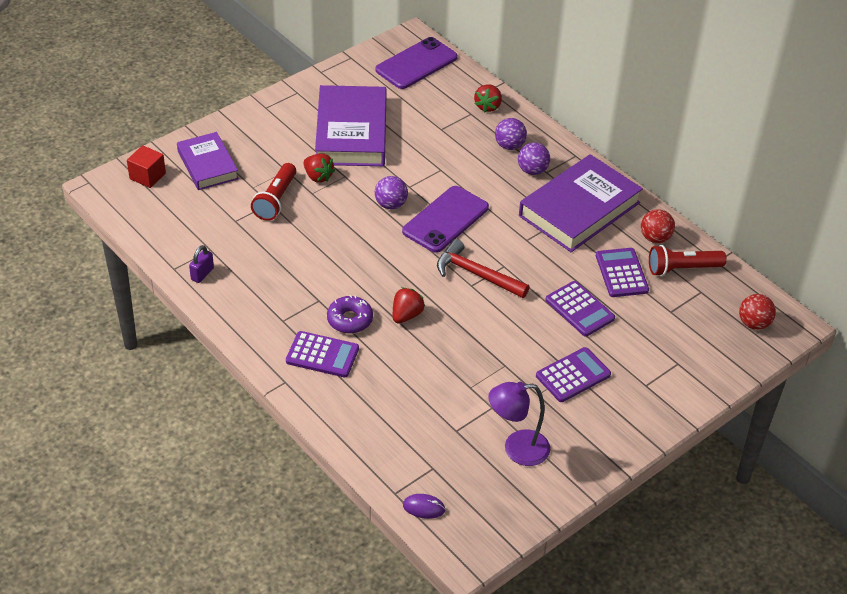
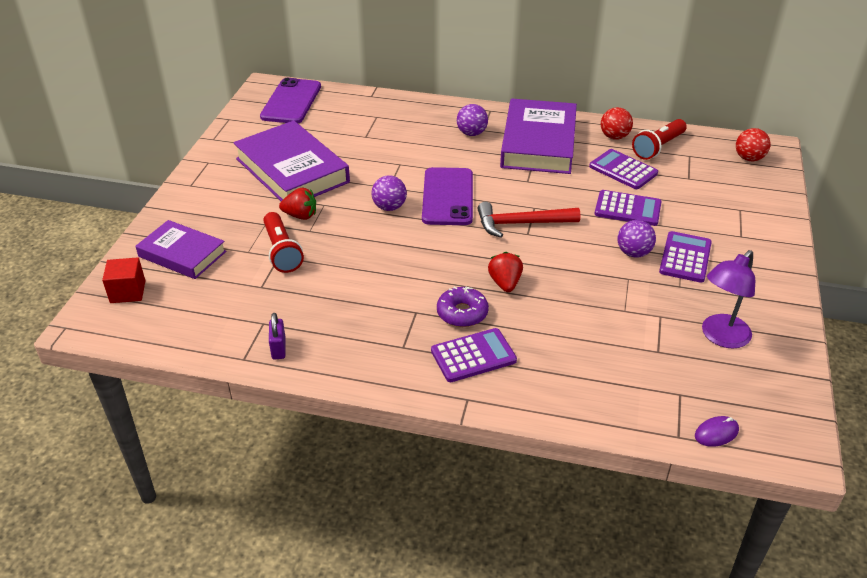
camera: 35 degrees left, 5 degrees down
red strawberry [474,84,502,112] -> none
purple ball [495,118,527,150] -> purple ball moved to [618,220,656,258]

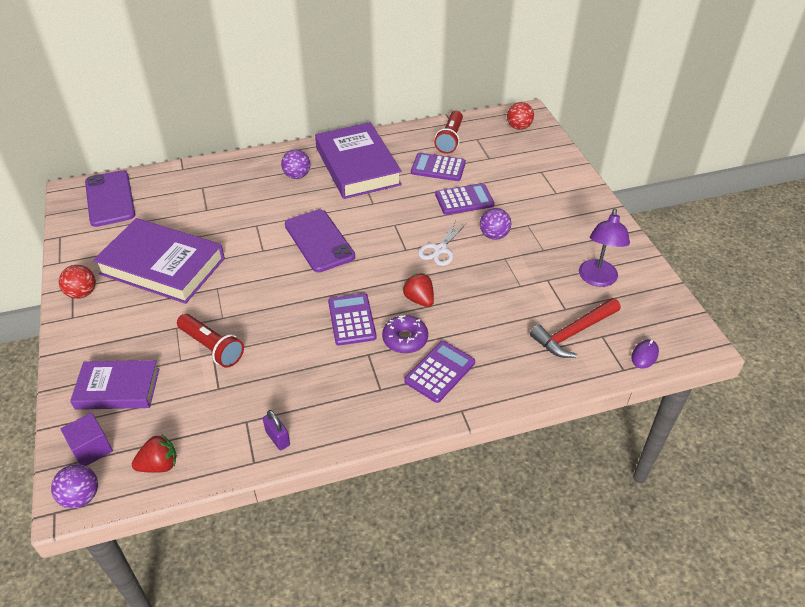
camera: 30 degrees left, 5 degrees up
red cube [102,257,145,303] -> purple cube [61,413,113,466]
red strawberry [279,187,316,220] -> red strawberry moved to [132,434,177,473]
purple ball [371,175,407,211] -> purple ball moved to [51,464,98,509]
red hammer [477,202,581,238] -> red hammer moved to [530,298,621,358]
red ball [601,107,633,140] -> red ball moved to [59,265,96,299]
purple calculator [659,231,712,283] -> purple calculator moved to [328,293,376,346]
none -> white scissors [418,220,467,266]

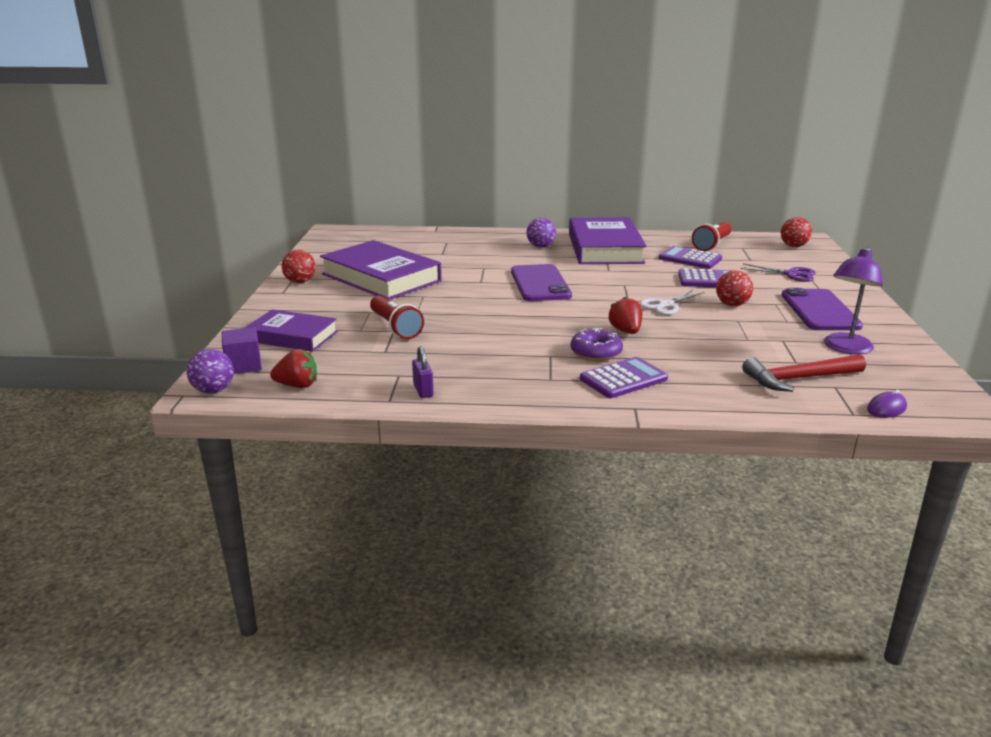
camera: 20 degrees right, 20 degrees down
purple phone [85,170,135,227] -> purple phone moved to [782,288,863,330]
purple calculator [328,293,376,346] -> none
purple ball [480,208,511,240] -> red ball [716,270,753,306]
none -> purple scissors [740,263,816,282]

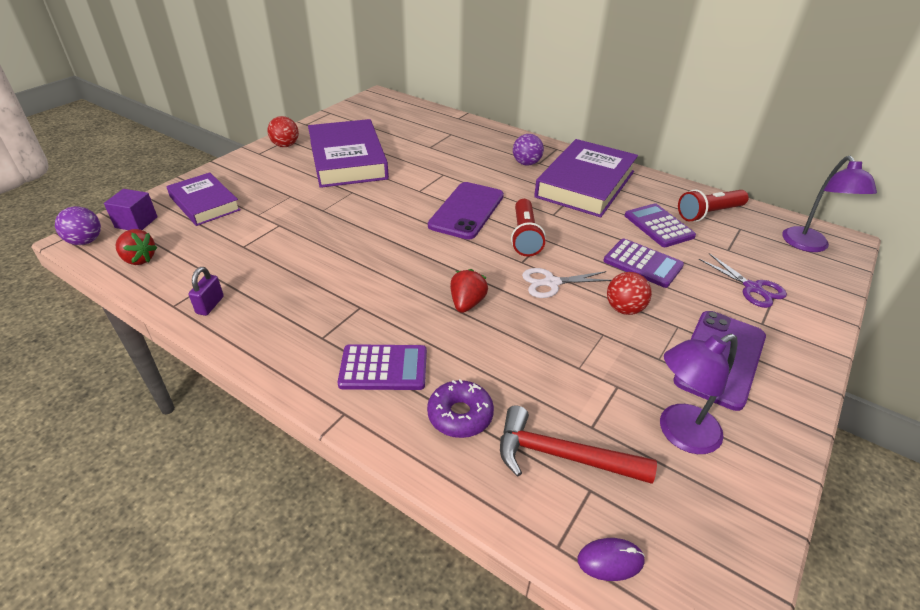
camera: 30 degrees right, 15 degrees up
red flashlight [370,296,424,339] -> red flashlight moved to [511,199,546,257]
purple donut [571,328,623,361] -> purple donut moved to [427,379,494,438]
red ball [781,217,812,247] -> purple lamp [782,156,877,252]

